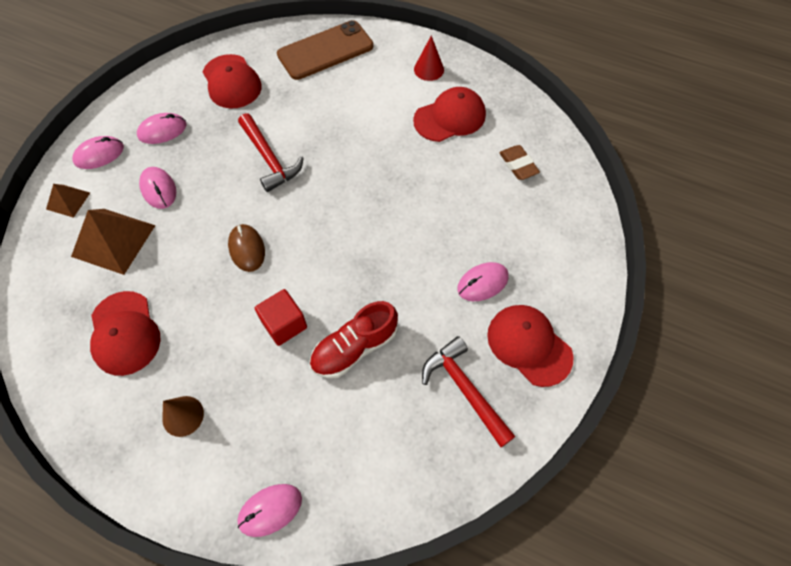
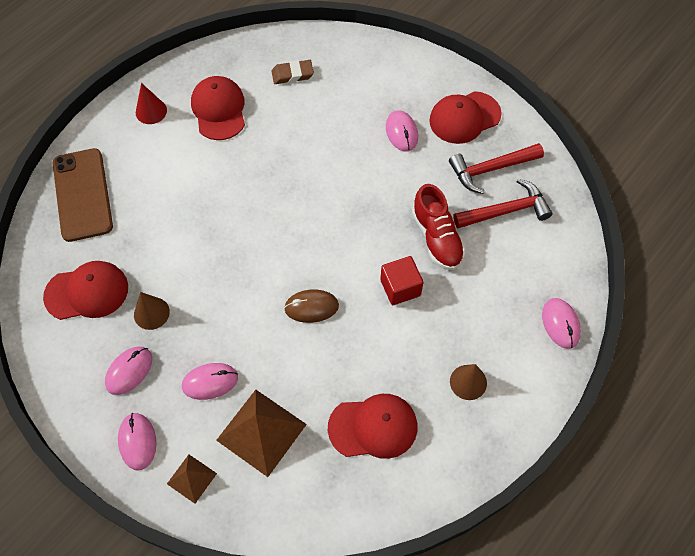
camera: 75 degrees left, 0 degrees up
pink mouse [137,113,186,144] -> pink mouse turned 45 degrees clockwise [105,347,152,395]
red hammer [238,113,304,192] -> red hammer moved to [453,179,553,228]
none -> brown cone [134,292,170,330]

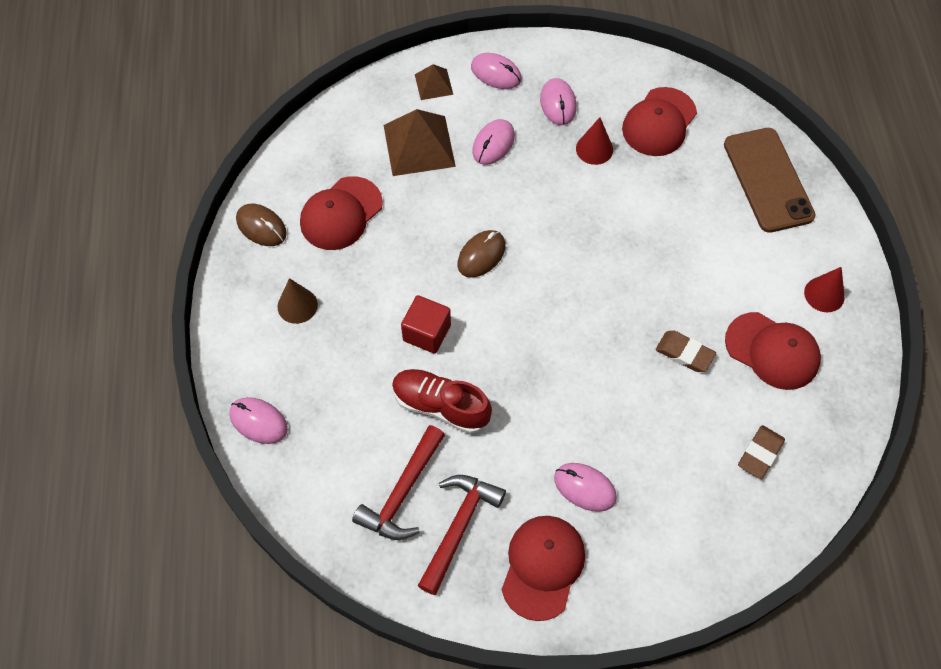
camera: 135 degrees right, 0 degrees up
brown phone [53,148,113,242] -> brown phone turned 45 degrees clockwise [724,128,816,233]
brown cone [134,292,170,330] -> red cone [576,117,613,165]
none -> brown mouse [236,204,287,246]
none -> brown eraser [656,331,716,372]

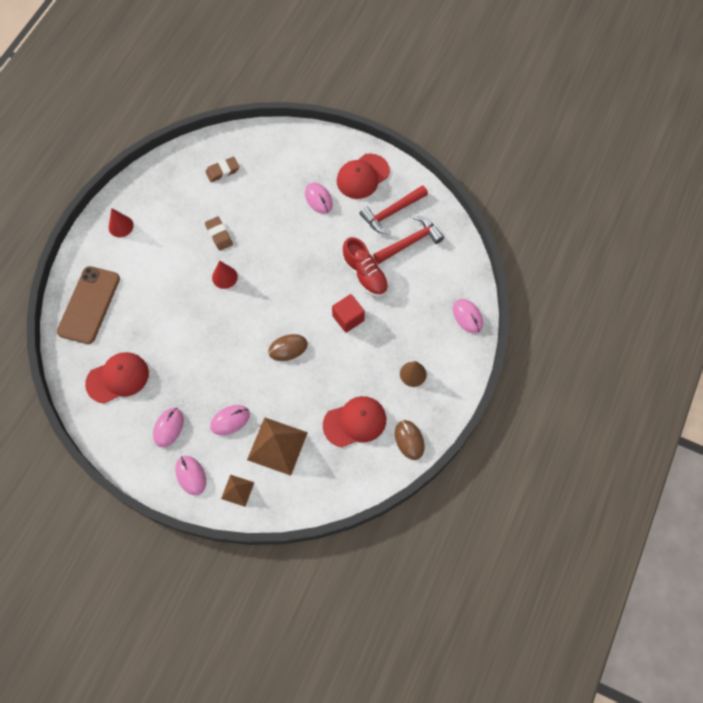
camera: 150 degrees left, 5 degrees up
red cone [576,117,613,165] -> red cone moved to [212,261,238,289]
red cap [725,312,821,390] -> none

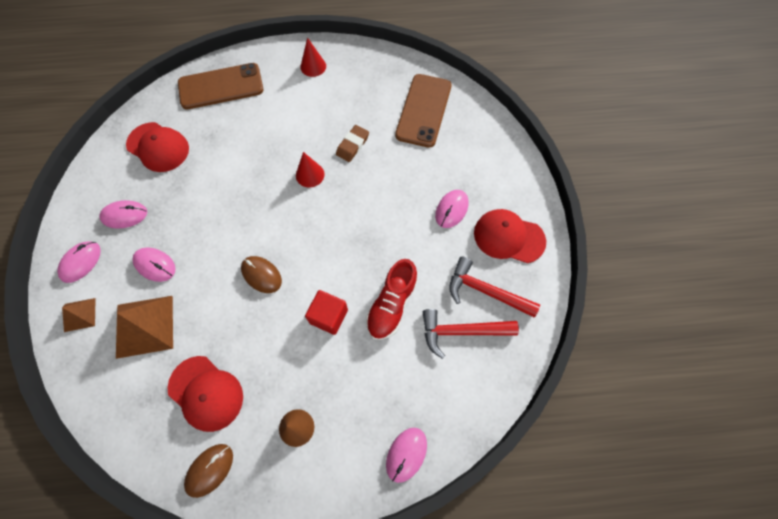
camera: 60 degrees right, 0 degrees up
brown eraser [205,157,239,182] -> brown phone [395,74,452,148]
red hammer [373,216,444,264] -> red hammer turned 150 degrees clockwise [423,309,519,359]

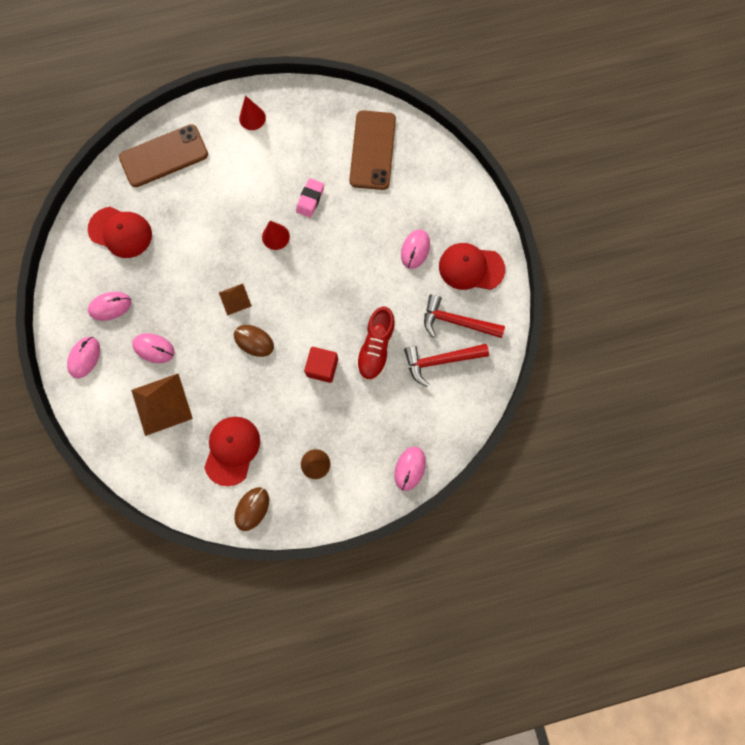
camera: 10 degrees left, 10 degrees up
brown pyramid [62,298,96,332] -> brown pyramid moved to [219,284,252,316]
red cap [168,356,243,432] -> red cap turned 105 degrees counterclockwise [204,417,260,486]
brown eraser [336,125,369,162] -> pink eraser [296,178,324,218]

